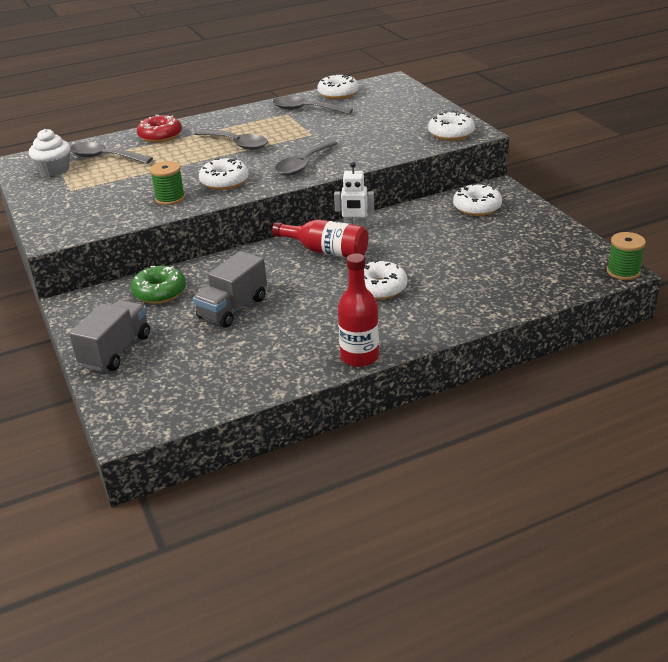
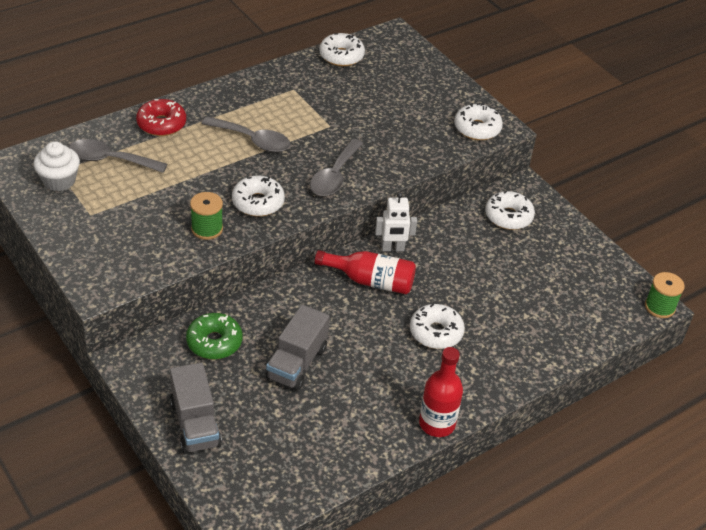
camera: 15 degrees left, 10 degrees up
grey truck [69,300,150,371] -> grey truck turned 150 degrees clockwise [170,363,222,454]
grey spoon [272,96,353,115] -> none

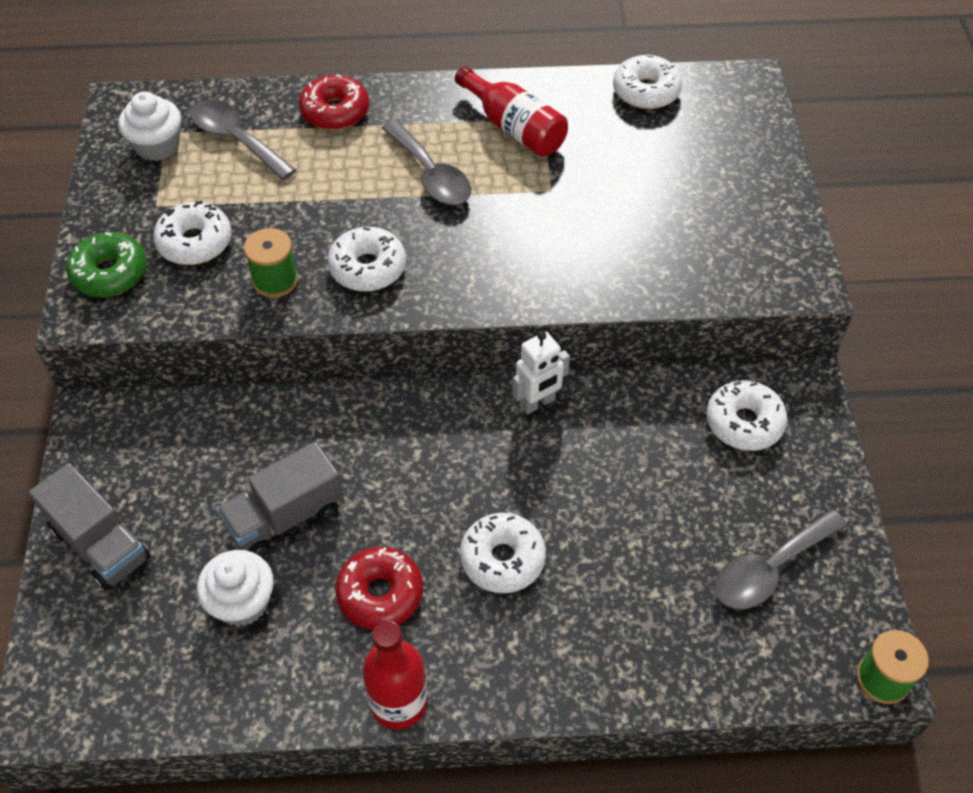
camera: 35 degrees right, 10 degrees up
grey truck [170,363,222,454] -> grey truck turned 60 degrees counterclockwise [29,463,151,590]
green donut [186,313,243,359] -> green donut moved to [66,232,147,297]
grey spoon [310,139,363,196] -> grey spoon moved to [714,509,848,609]
red bottle [315,250,416,294] -> red bottle moved to [455,66,568,157]
white robot [375,192,417,251] -> white robot turned 60 degrees counterclockwise [512,331,570,414]
white donut [454,103,503,140] -> white donut moved to [153,201,232,265]
none -> white cupcake [197,550,274,626]
none -> red donut [335,547,423,630]

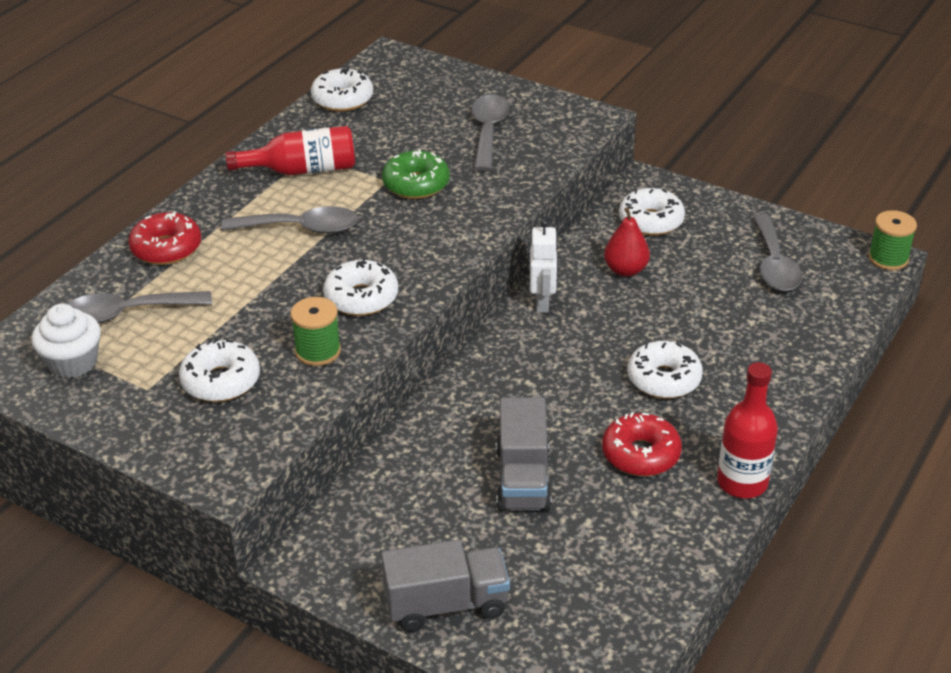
camera: 55 degrees left, 15 degrees down
green donut [66,232,147,297] -> green donut moved to [382,149,450,199]
white cupcake [197,550,274,626] -> none
none -> grey spoon [471,94,509,171]
none -> red pear [604,207,650,277]

